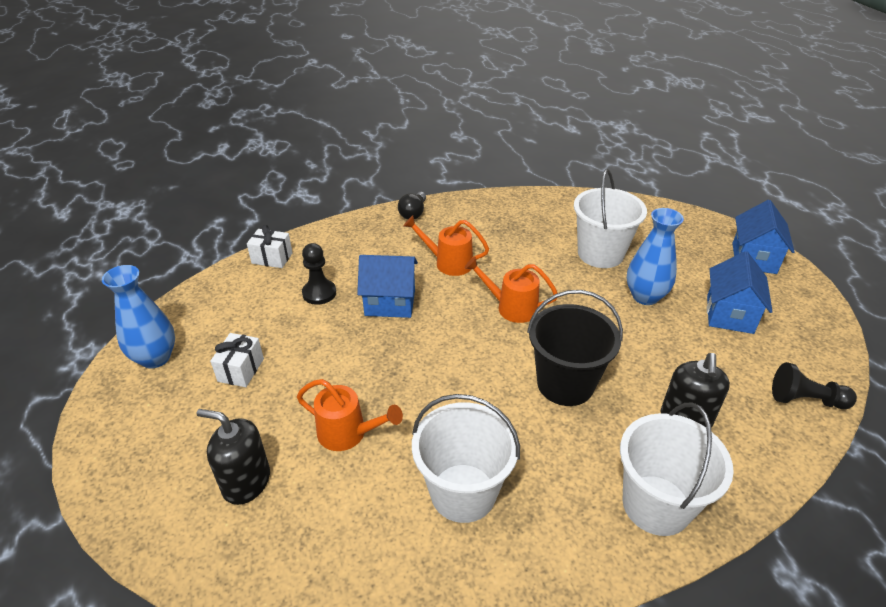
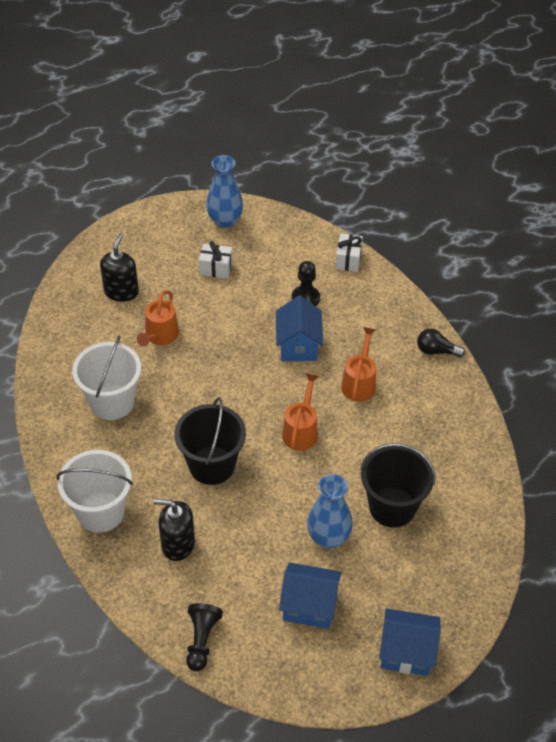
camera: 85 degrees right, 10 degrees up
white bucket [574,169,647,268] -> black bucket [360,443,435,527]

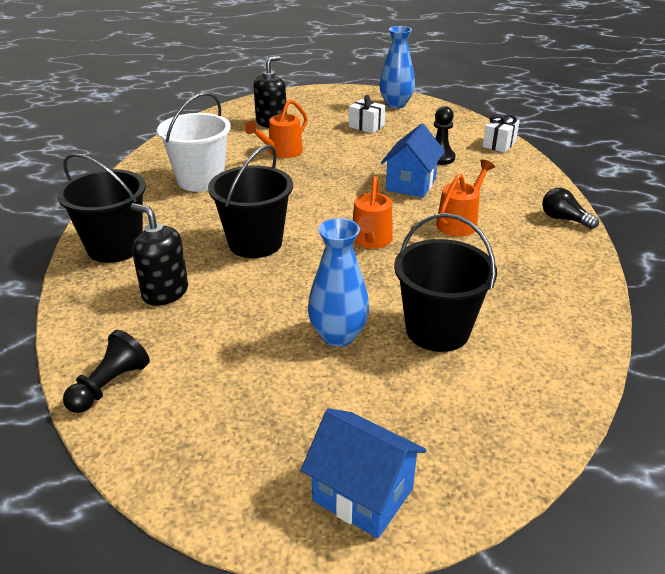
camera: 25 degrees right, 15 degrees down
white bucket [56,450,133,533] -> black bucket [57,153,146,263]
blue house [279,563,341,629] -> none
orange watering can [282,373,319,451] -> orange watering can turned 150 degrees clockwise [353,176,393,249]

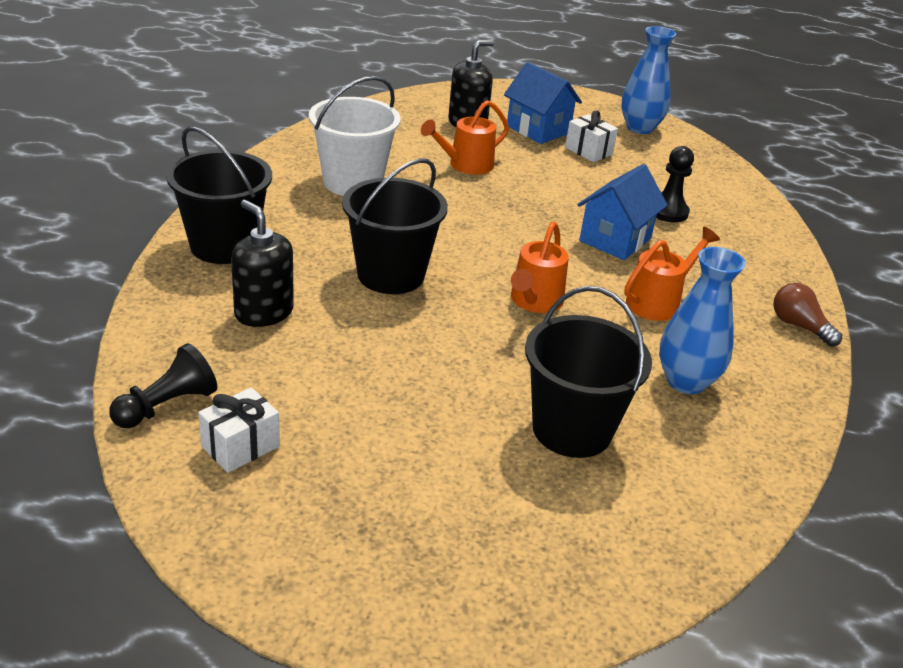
camera: 10 degrees right, 0 degrees up
blue house [301,408,426,538] -> blue house moved to [504,62,582,144]
blue vase [308,218,370,347] -> blue vase moved to [659,247,746,394]
white gift [482,114,520,153] -> white gift moved to [198,388,280,473]
black light bulb [542,188,599,229] -> brown light bulb [773,283,842,347]

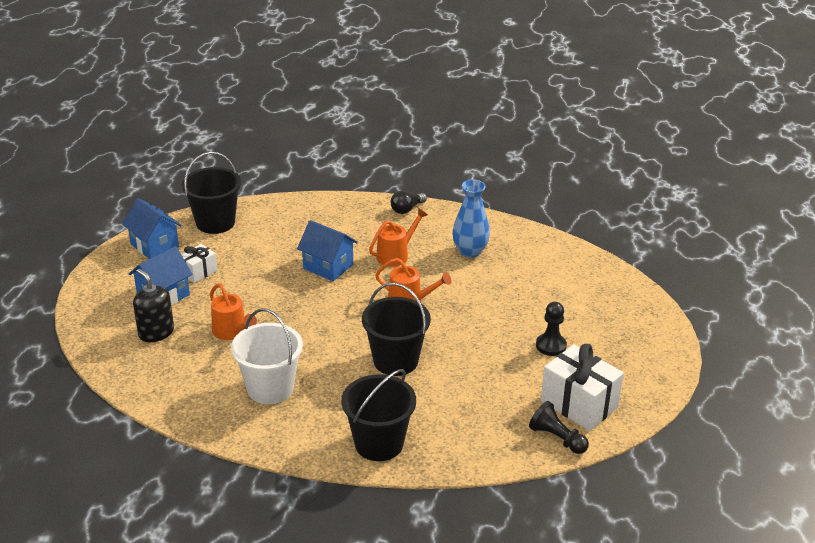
camera: 90 degrees left, 0 degrees up
white gift [198,388,280,473] -> white gift [541,344,624,431], size x1.82
black soap dispenser [231,200,294,327] -> none
black bucket [525,286,652,458] -> black bucket moved to [182,152,241,234]
blue vase [621,26,676,134] -> blue house [122,198,182,259]
orange watering can [624,227,720,321] -> orange watering can turned 90 degrees clockwise [369,208,428,267]
black pawn [656,146,694,222] -> black pawn moved to [536,302,567,356]
brown light bulb [773,283,842,347] -> black light bulb [391,191,427,214]

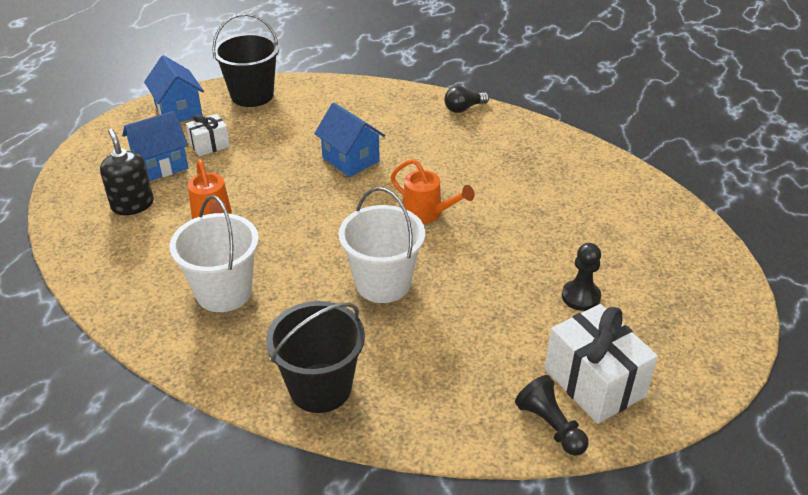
camera: 15 degrees right, 5 degrees up
black bucket [362,283,431,376] -> white bucket [339,187,425,303]
orange watering can [369,208,428,267] -> none
blue vase [452,180,490,258] -> none

